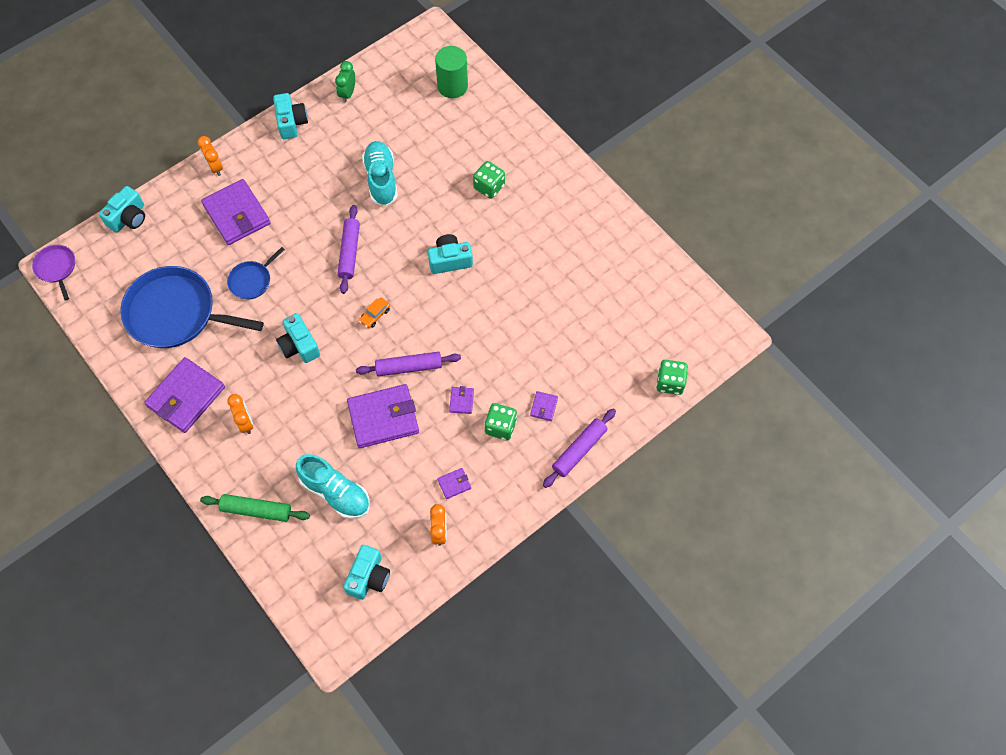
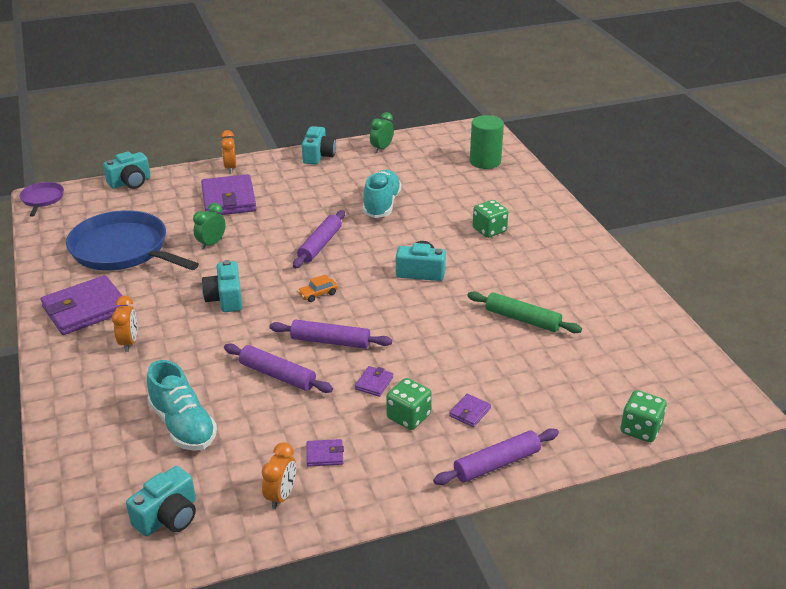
camera: 20 degrees right, 30 degrees down
green rolling pin [200,494,310,522] -> green rolling pin moved to [468,292,582,333]
blue pan [227,247,285,299] -> green clock [193,203,226,250]
purple wallet [347,384,419,448] -> purple rolling pin [224,344,333,393]

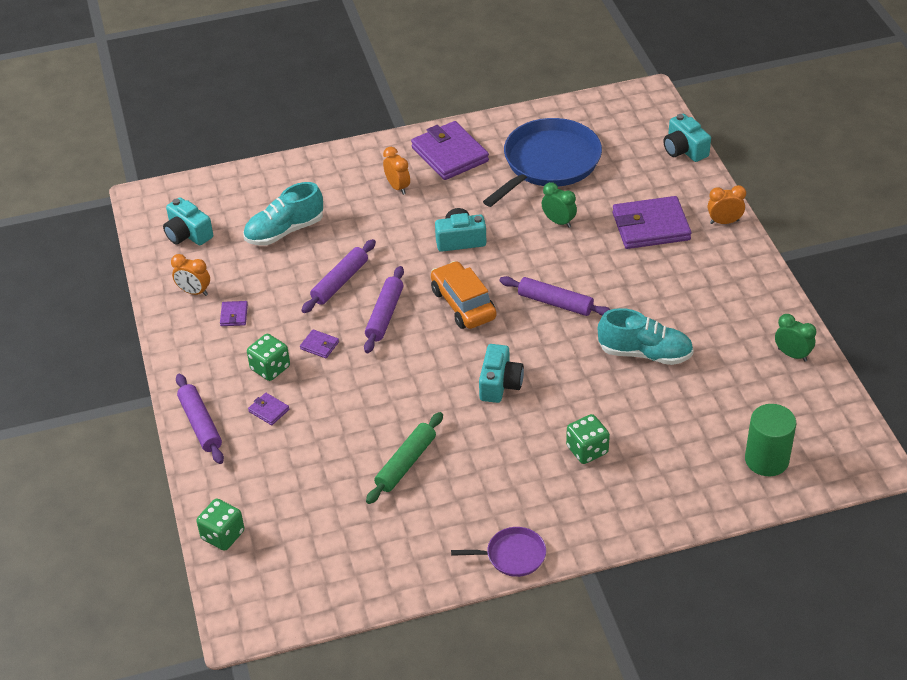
camera: 95 degrees right, 10 degrees up
purple pan [20,182,64,217] -> purple pan moved to [451,527,546,577]
orange clock [112,296,137,352] -> orange clock turned 120 degrees counterclockwise [383,147,410,195]
orange car [298,274,338,302] -> orange car [431,261,496,329], size x2.12
turquoise camera [302,126,336,164] -> none

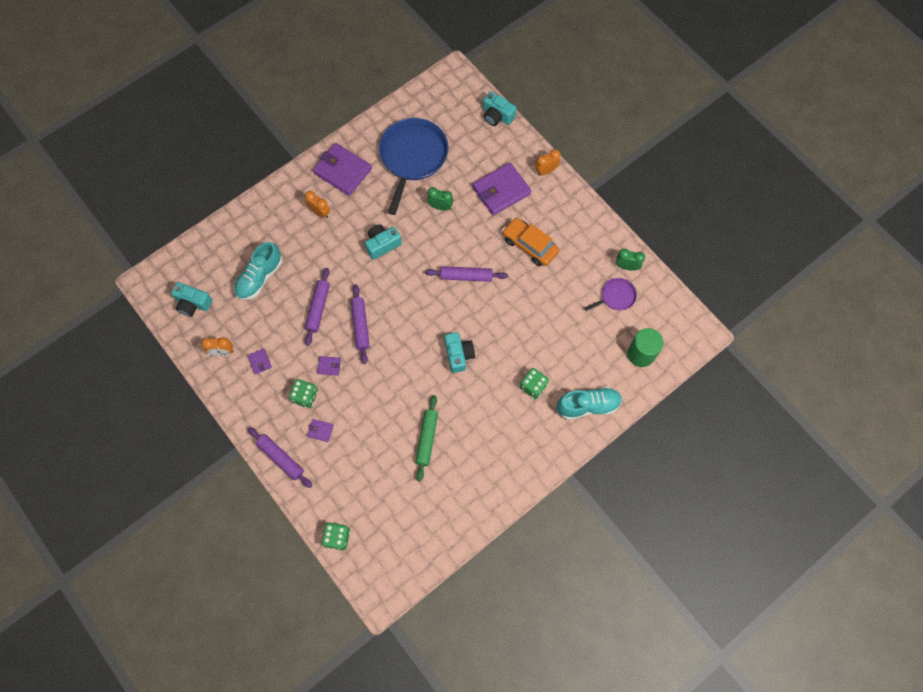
camera: 25 degrees left, 25 degrees up
orange car [431,261,496,329] -> orange car moved to [502,217,559,266]
purple pan [451,527,546,577] -> purple pan moved to [585,278,637,311]
turquoise shoe [598,308,694,365] -> turquoise shoe moved to [557,387,622,420]

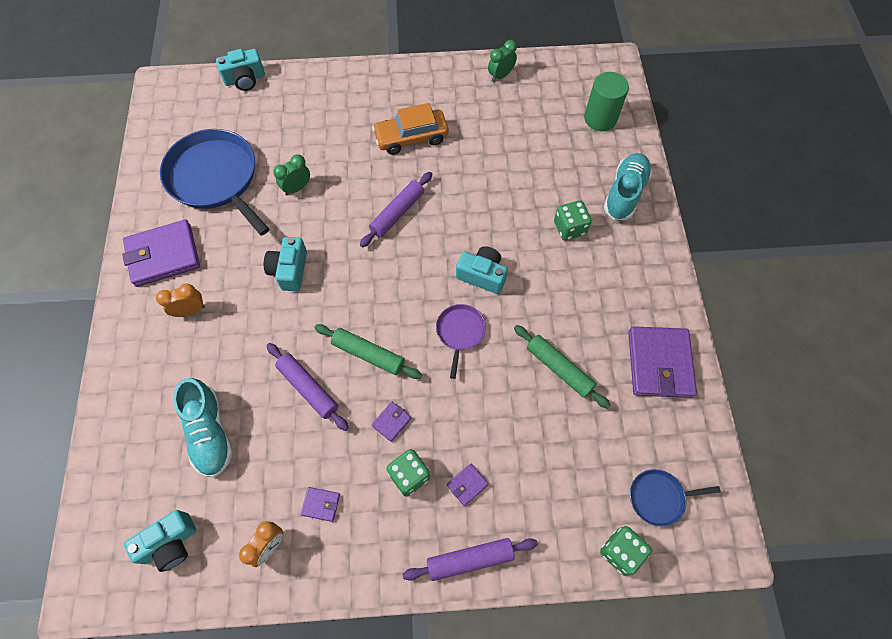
camera: 55 degrees left, 5 degrees down
purple rolling pin [351,284,370,364] -> green rolling pin [315,324,422,379]
purple wallet [472,163,531,216] -> purple wallet moved to [628,326,697,398]
orange clock [535,149,560,176] -> none
purple pan [585,278,637,311] -> purple pan moved to [436,304,486,379]
none -> blue pan [630,469,721,527]

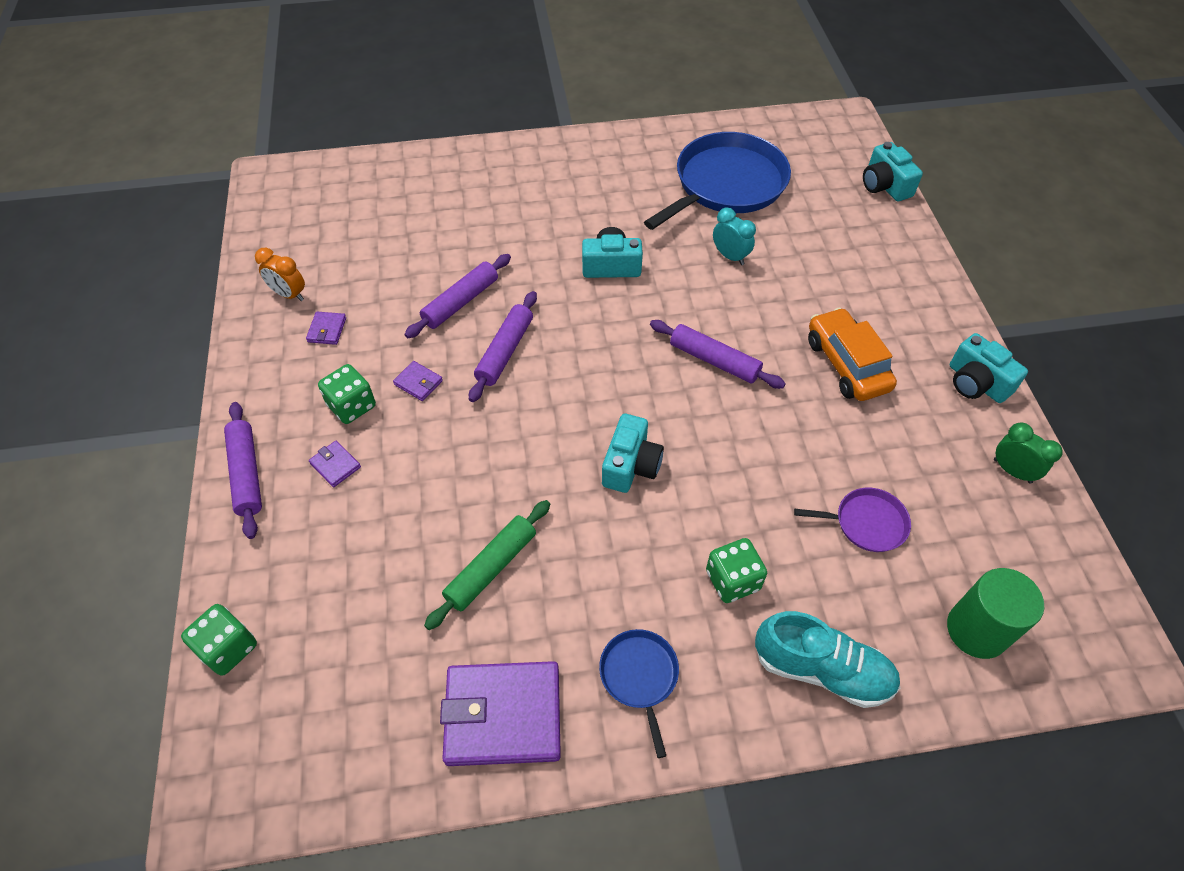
camera: 85 degrees right, 10 degrees down
purple wallet [122,219,200,287] -> none
turquoise camera [124,510,197,572] -> turquoise camera moved to [950,333,1028,403]
orange clock [156,284,205,317] -> none
turquoise shoe [173,378,233,477] -> none
green clock [273,154,310,195] -> turquoise clock [713,207,756,265]
green rolling pin [315,324,422,379] -> purple rolling pin [469,291,537,402]
purple pan [436,304,486,379] -> purple pan moved to [794,488,911,552]
blue pan [630,469,721,527] -> blue pan moved to [599,629,679,758]

